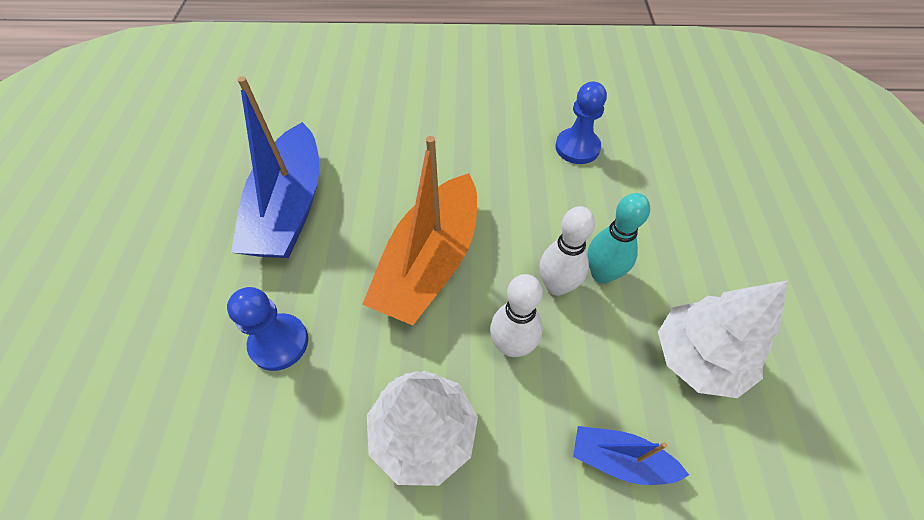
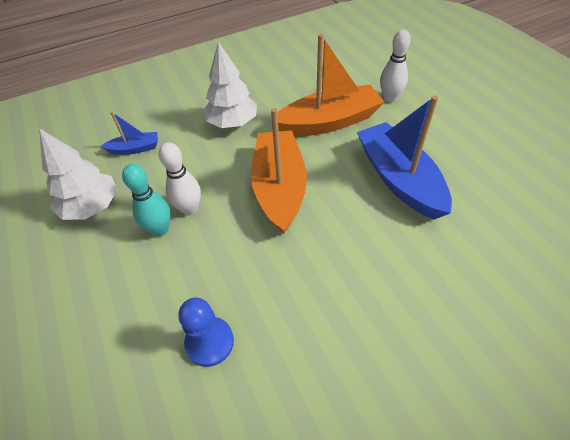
camera: 155 degrees right, 5 degrees down
blue pawn [227,287,308,371] -> orange boat [270,34,384,136]
white bowling pin [490,274,543,357] -> white bowling pin moved to [380,30,411,102]

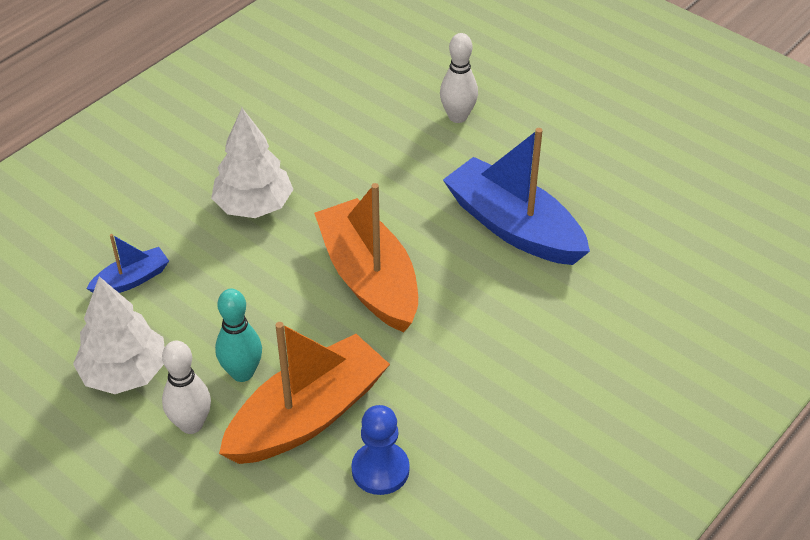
camera: 25 degrees left, 5 degrees down
white bowling pin [159,142,201,216] -> white bowling pin moved to [162,341,211,434]
orange boat [270,34,384,136] -> orange boat moved to [219,322,390,464]

